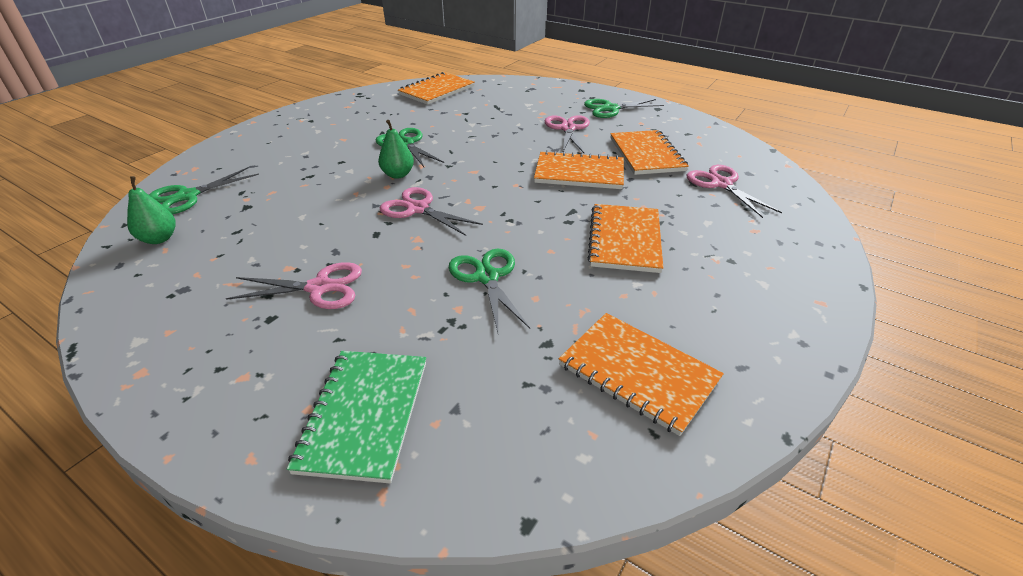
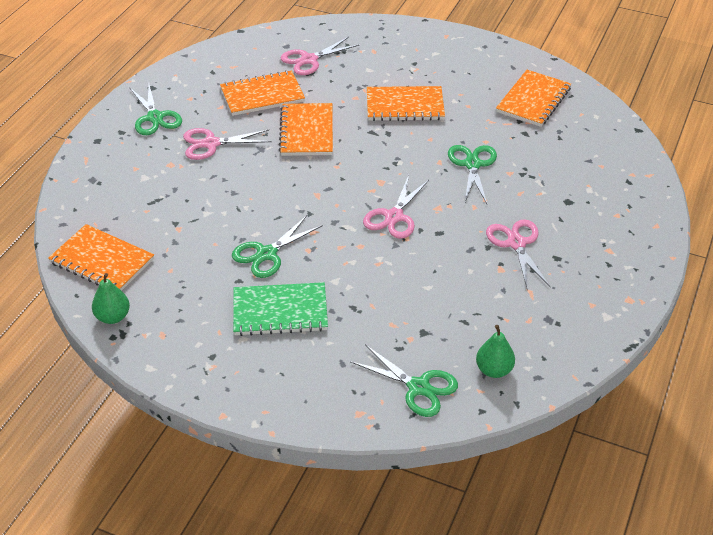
camera: 100 degrees left, 5 degrees up
green notebook [287,351,426,483] -> green notebook moved to [233,282,328,336]
green pear [378,120,414,179] -> green pear moved to [92,273,130,324]
green scissors [449,249,530,332] -> green scissors turned 120 degrees clockwise [448,145,497,204]

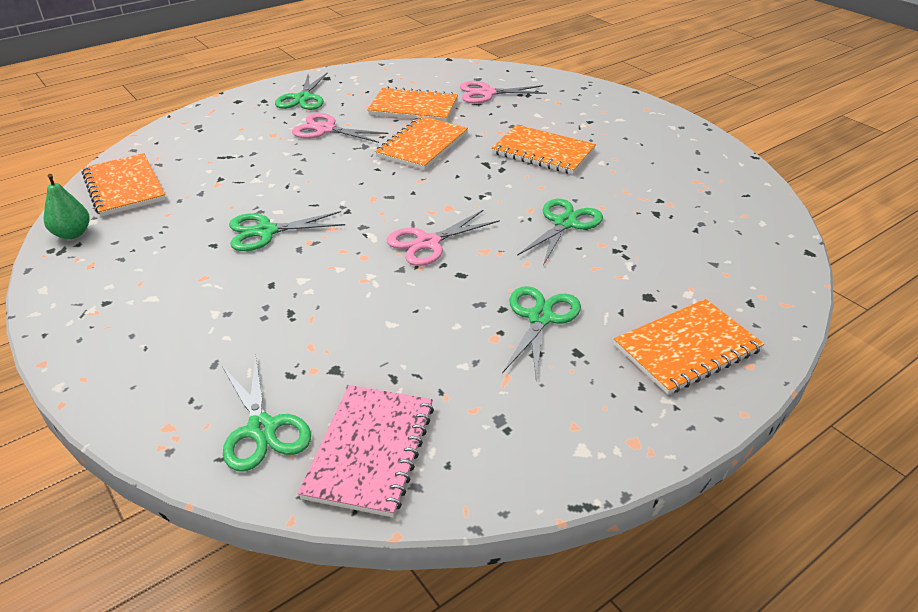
camera: 30 degrees right, 5 degrees down
green notebook [233,282,328,336] -> none
green pear [476,325,515,378] -> pink notebook [298,385,434,517]
pink scissors [486,219,550,287] -> green scissors [502,286,581,380]
orange notebook [496,70,571,127] -> orange notebook moved to [614,299,764,395]

